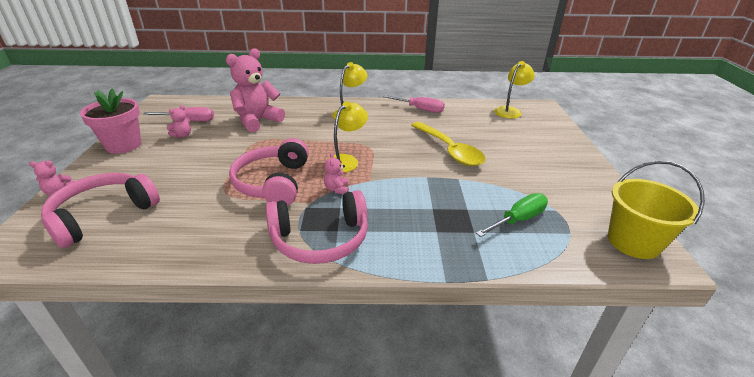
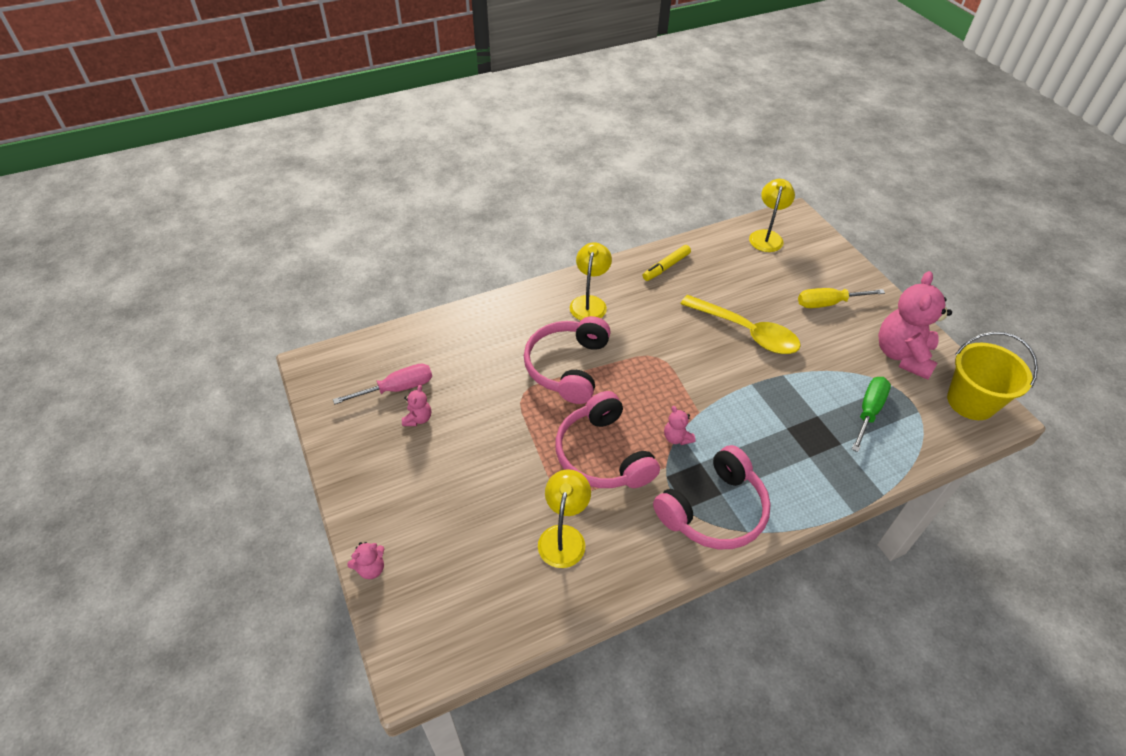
camera: 25 degrees left, 15 degrees up
pink headphones [41,173,160,248] -> pink headphones moved to [524,316,611,404]
pink flower pot [80,89,141,154] -> none
pink teddy bear [226,48,285,132] -> pink teddy bear moved to [878,271,952,380]
yellow lamp [325,101,368,173] -> yellow lamp moved to [538,469,591,568]
pink screwdriver [383,95,445,113] -> yellow marker [643,245,691,281]
none -> yellow screwdriver [798,288,885,308]

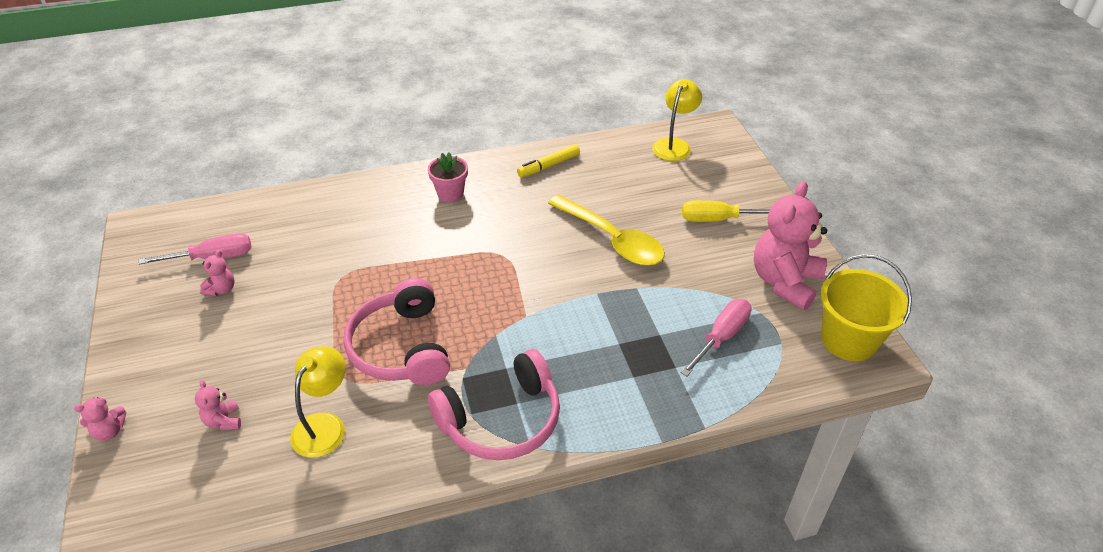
camera: 10 degrees right, 5 degrees down
pink headphones [524,316,611,404] -> none
yellow lamp [570,242,612,320] -> pink flower pot [428,152,468,202]
pink teddy bear [664,406,695,445] -> pink teddy bear moved to [195,380,241,431]
green screwdriver [852,377,891,452] -> pink screwdriver [680,299,752,376]

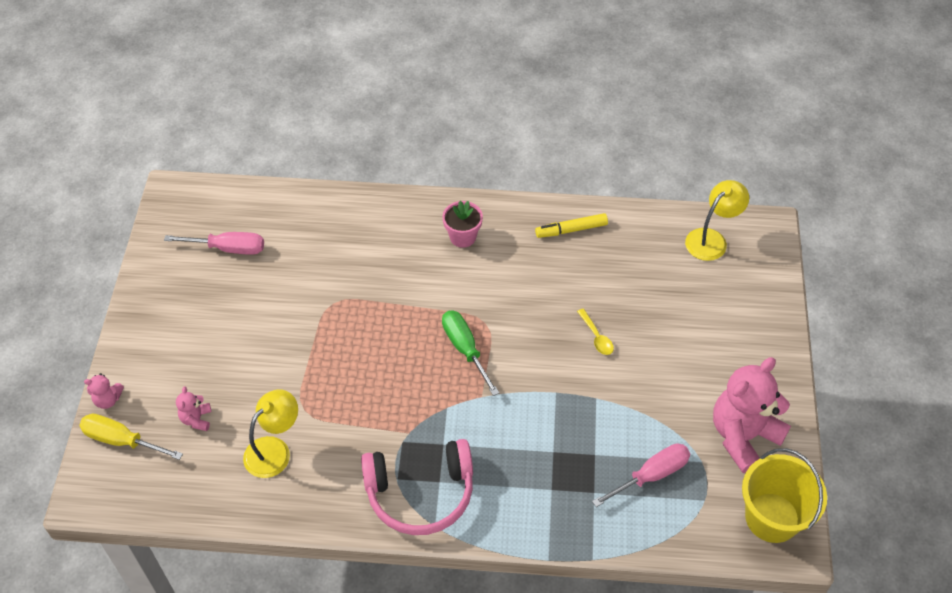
camera: 20 degrees right, 10 degrees up
pink teddy bear [200,250,235,296] -> none
pink headphones [344,278,450,385] -> none
yellow spoon [548,195,665,266] -> yellow spoon [577,309,614,355], size x0.42
yellow screwdriver [682,200,770,222] -> yellow screwdriver moved to [79,414,183,460]
none -> green screwdriver [442,310,499,396]

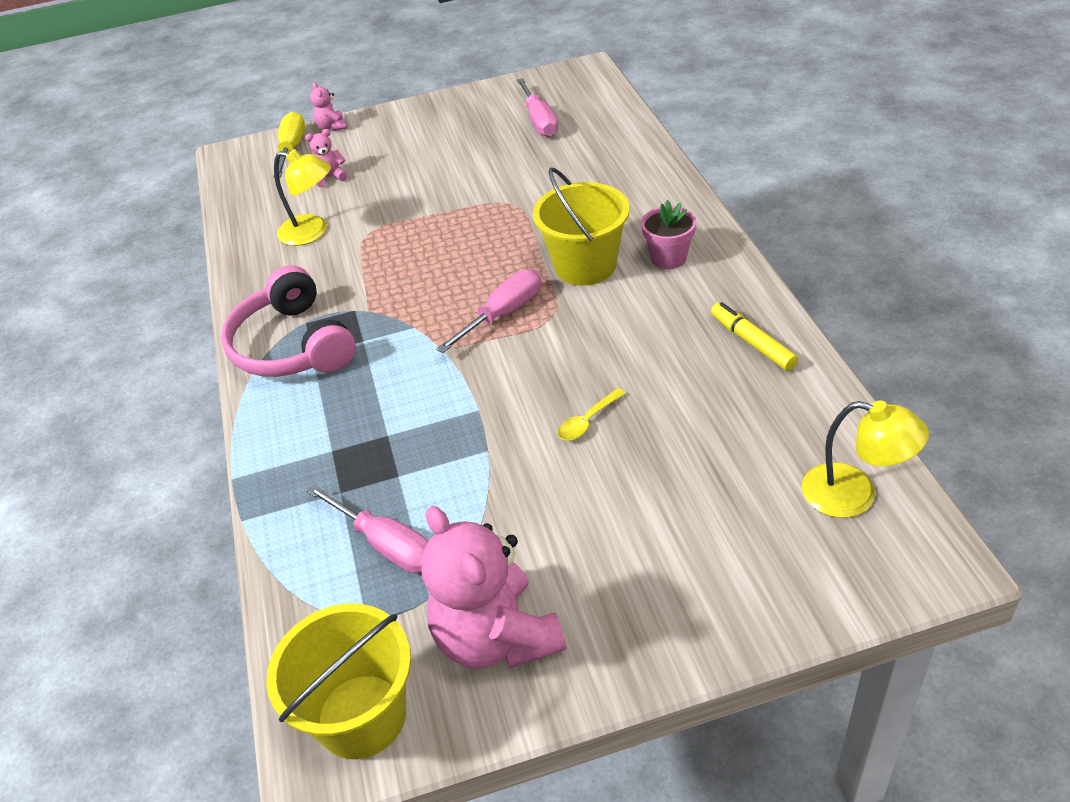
camera: 75 degrees right, 10 degrees down
green screwdriver [442,310,499,396] -> pink screwdriver [436,269,541,353]
pink teddy bear [713,357,791,473] -> pink teddy bear turned 150 degrees counterclockwise [421,506,567,669]
none -> yellow bucket [533,168,630,286]

